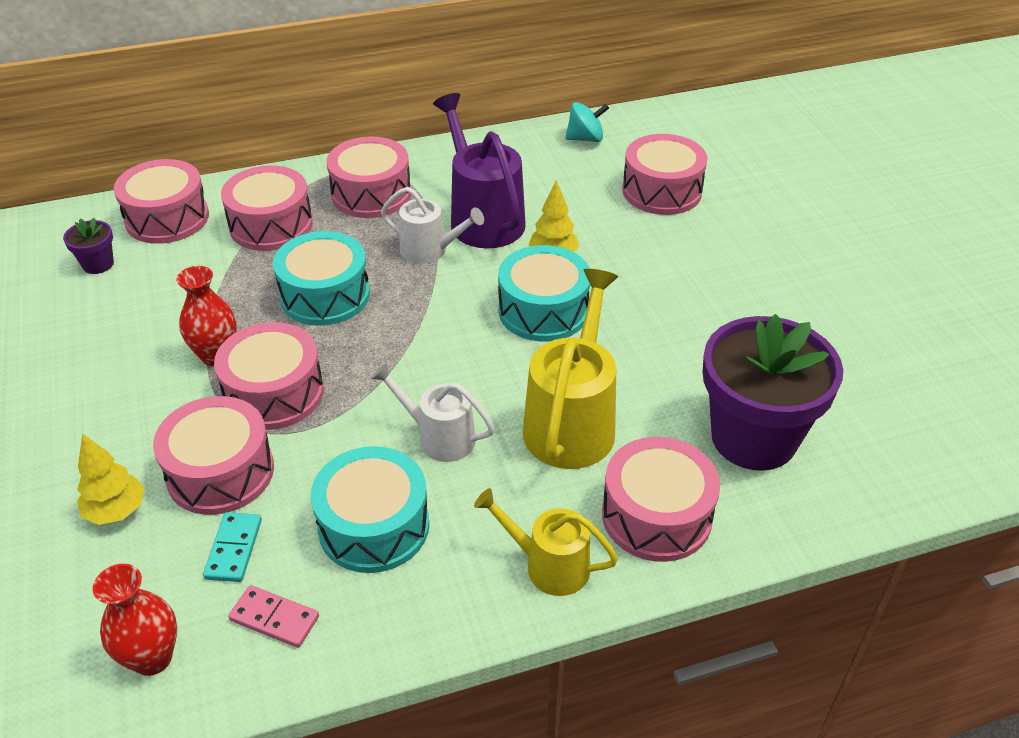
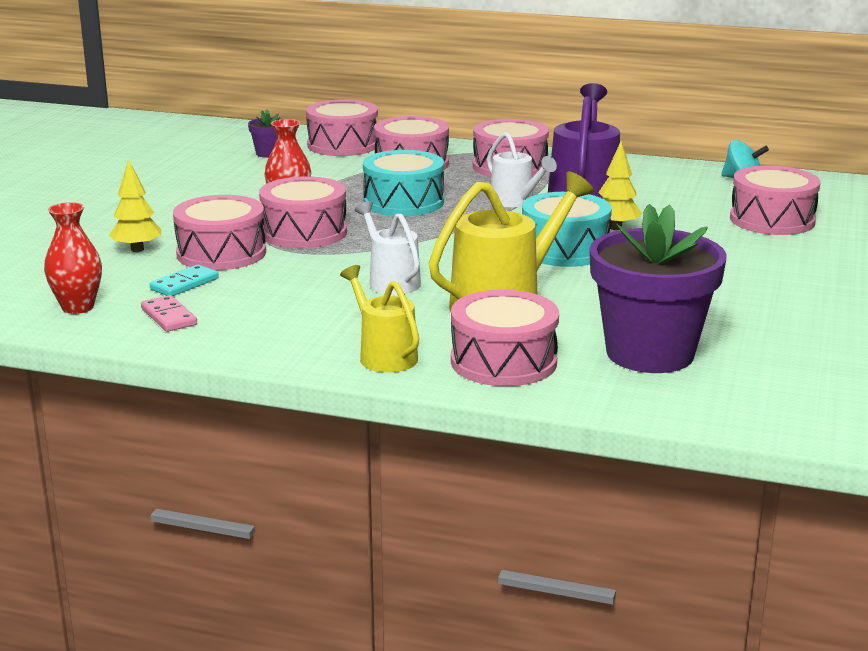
camera: 35 degrees right, 20 degrees down
turquoise drum [311,446,430,573] -> none

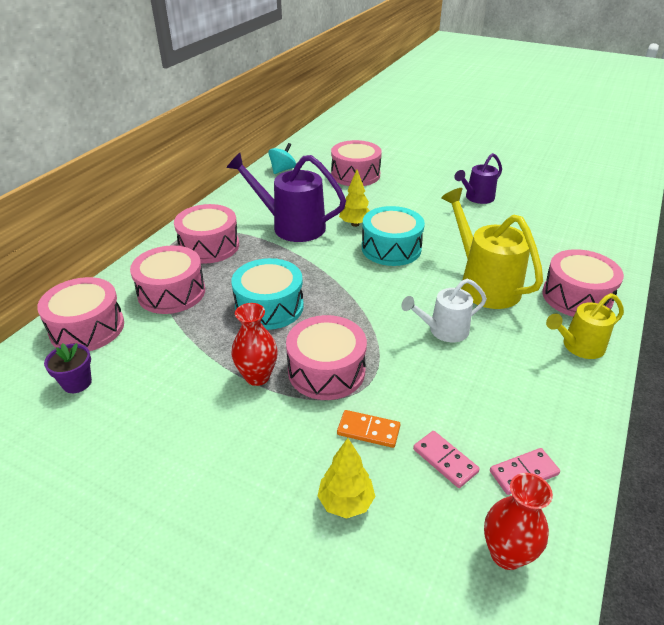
camera: 80 degrees left, 15 degrees up
turquoise domino [150,264,219,296] -> pink domino [413,431,480,488]
pink drum [173,195,266,270] -> orange domino [337,410,400,448]
white watering can [487,132,557,207] -> none
purple flower pot [590,204,727,373] -> none
none -> purple watering can [454,153,502,204]

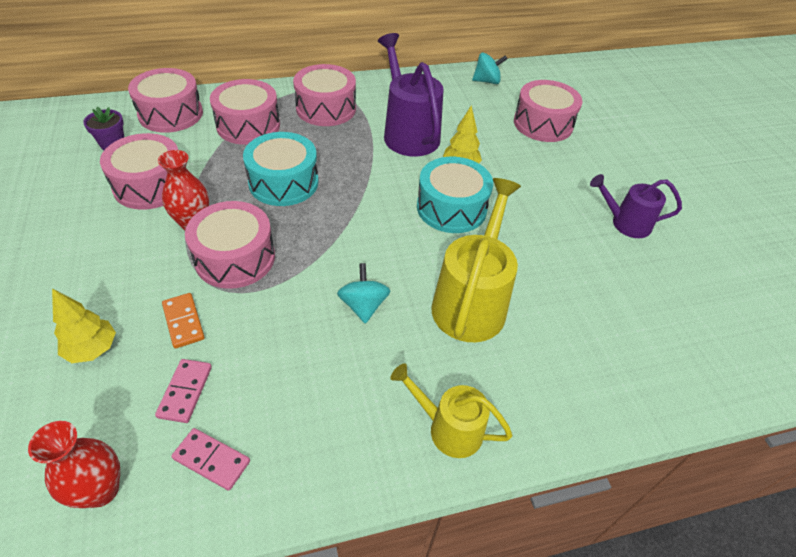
camera: 45 degrees right, 10 degrees up
white watering can [402,279,487,342] -> turquoise spinning top [337,263,390,324]
pink drum [542,249,624,317] -> pink drum moved to [100,133,178,210]

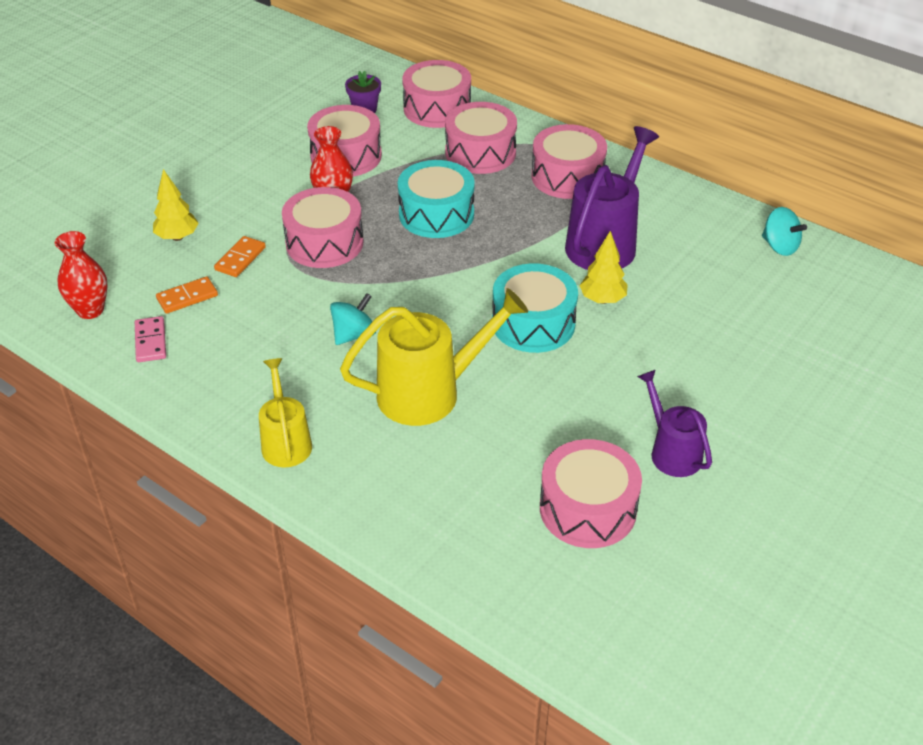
camera: 55 degrees right, 5 degrees down
pink domino [155,359,212,423] -> orange domino [156,276,218,314]
pink drum [514,80,582,142] -> pink drum moved to [540,439,642,548]

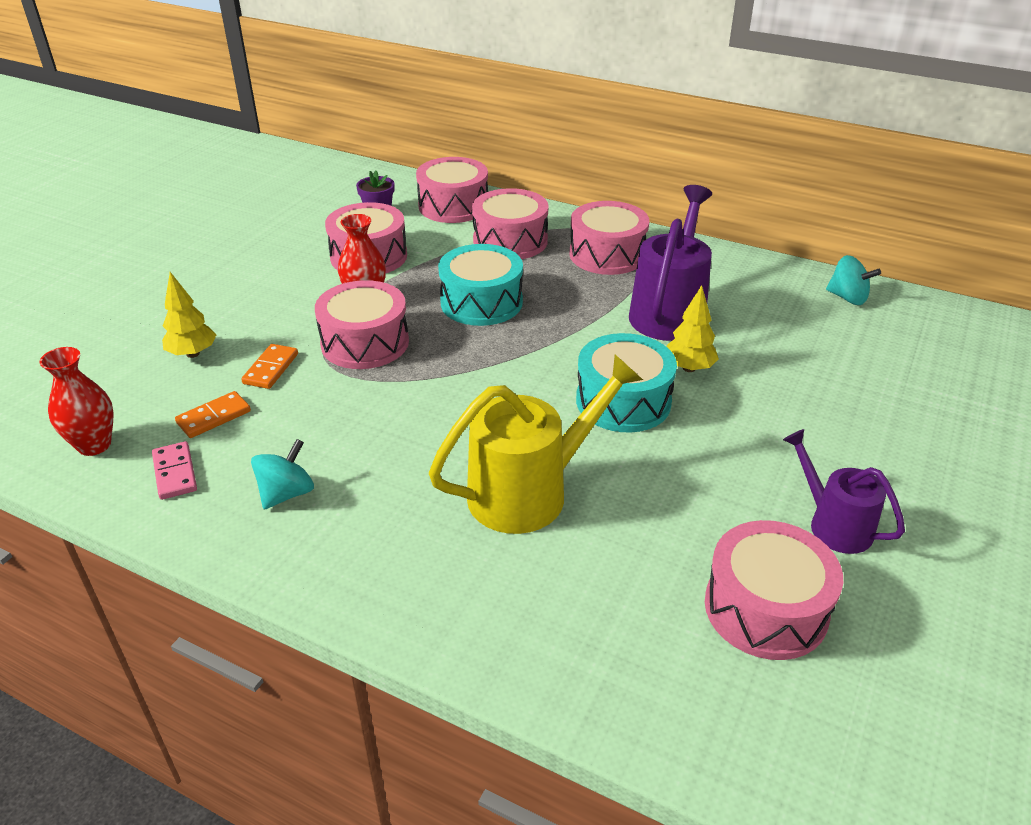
camera: 10 degrees left, 5 degrees down
yellow watering can [259,358,312,468] -> none
turquoise spinning top [330,293,376,345] -> turquoise spinning top moved to [251,439,314,509]

